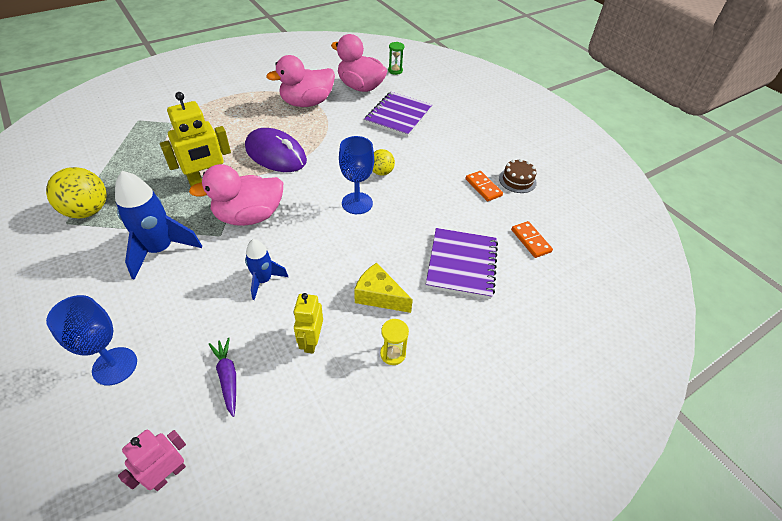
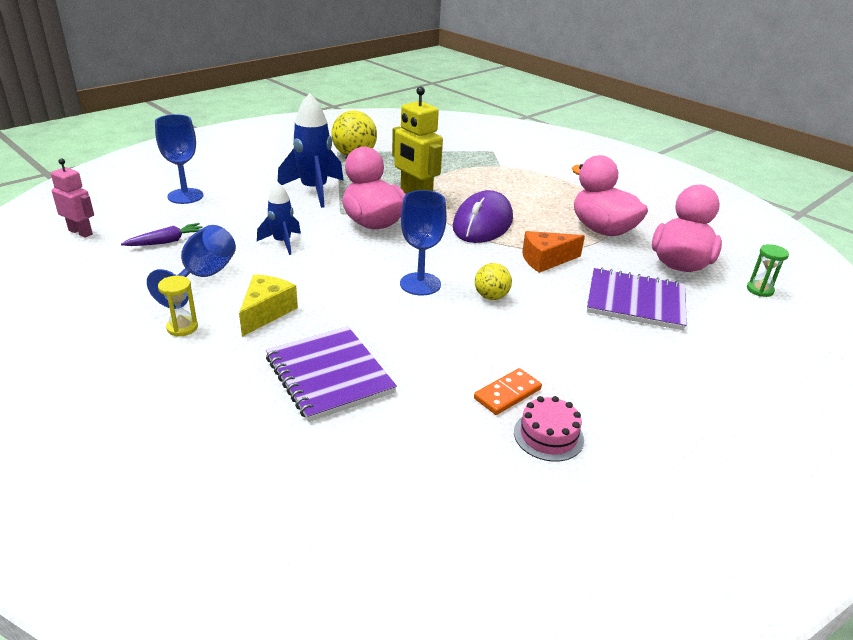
camera: 80 degrees right, 15 degrees down
yellow robot [294,293,323,354] -> blue goblet [147,225,236,309]
purple notebook [426,228,498,299] -> purple notebook turned 60 degrees clockwise [266,326,397,422]
brown cake [499,159,537,193] -> pink cake [514,396,584,462]
orange domino [511,221,553,258] -> none
none -> orange cheese [522,231,585,273]

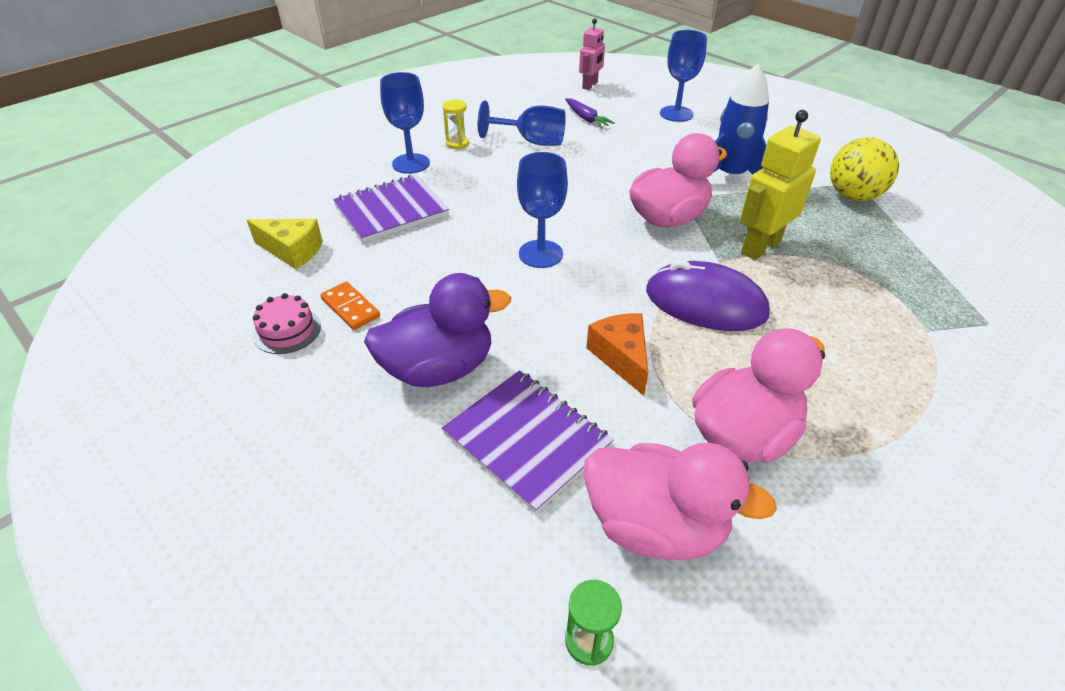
camera: 90 degrees right, 10 degrees up
yellow cheese [239,274,298,337] -> yellow cheese moved to [247,219,323,269]
blue rocket [257,182,301,255] -> none
yellow ball [475,263,512,300] -> none
purple notebook [587,268,687,330] -> purple notebook turned 60 degrees counterclockwise [442,370,614,514]
none -> purple duck [364,273,511,387]
none -> blue goblet [380,72,430,174]

